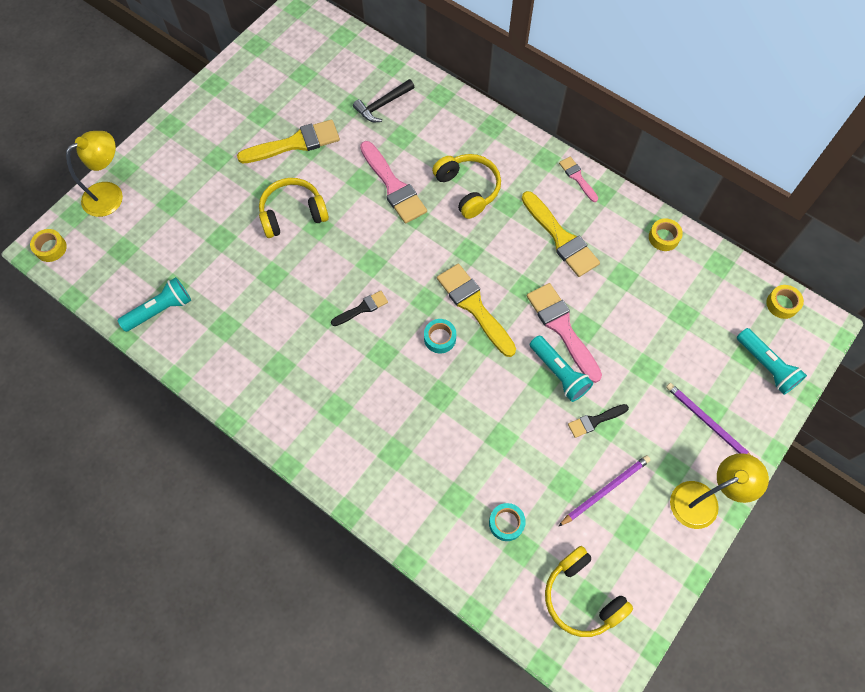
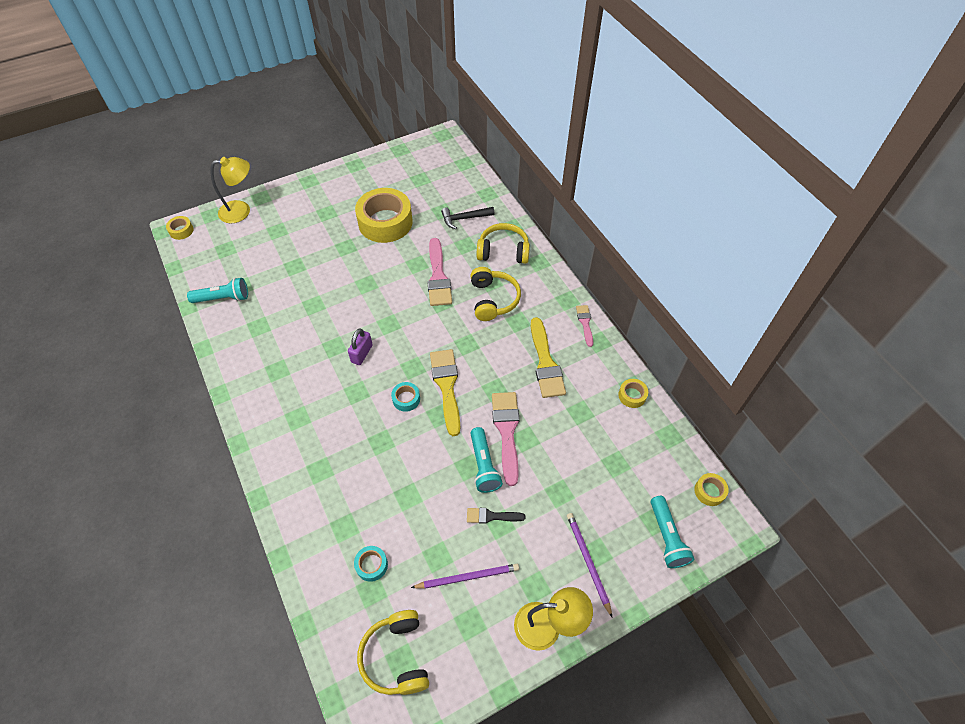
camera: 25 degrees right, 10 degrees down
yellow brush [237,120,340,163] -> yellow tape [355,188,413,243]
yellow headphones [259,178,329,238] -> yellow headphones moved to [477,223,530,264]
black brush [331,291,388,326] -> purple padlock [348,328,373,365]

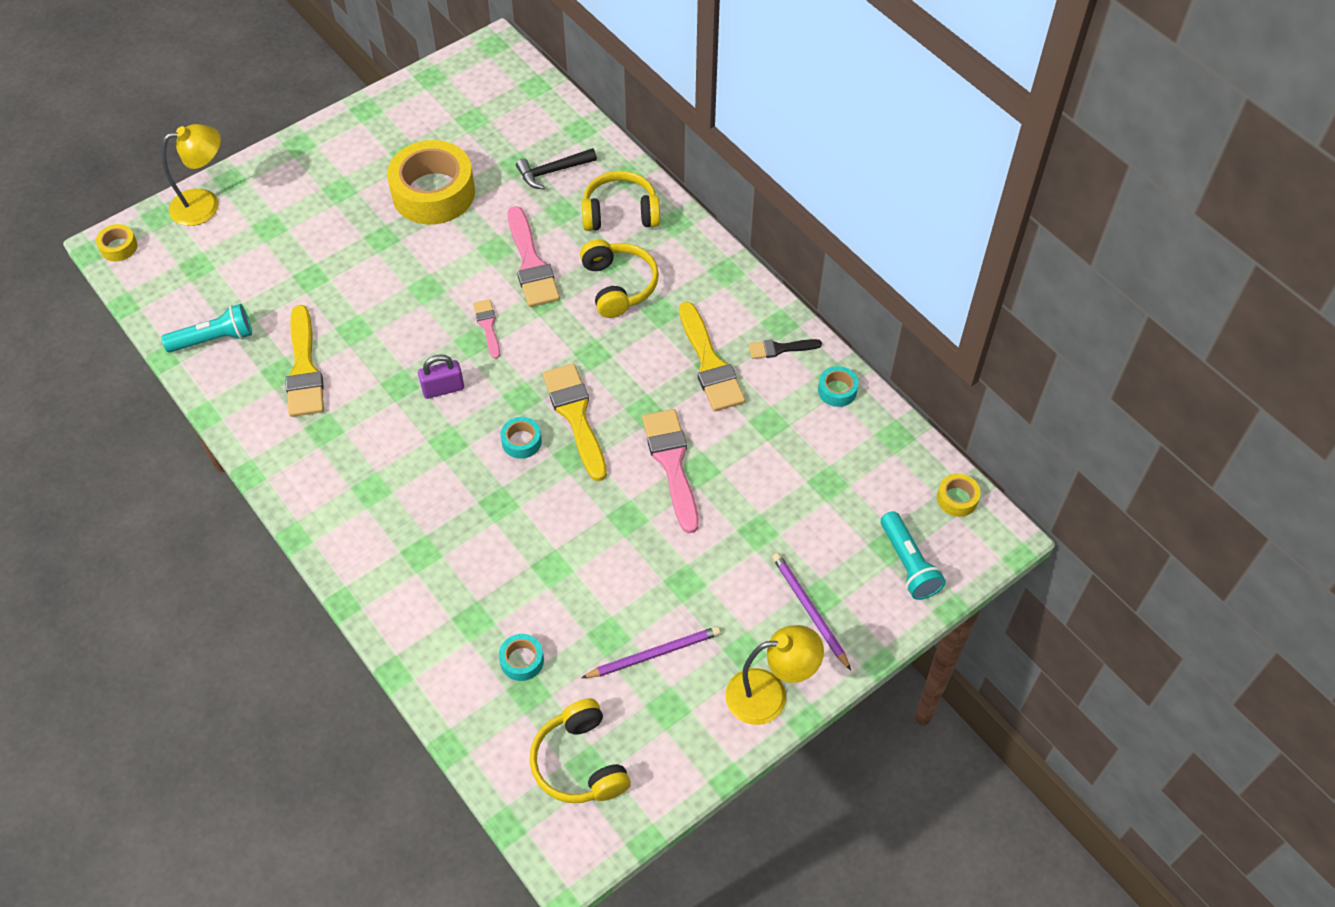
camera: 10 degrees left, 0 degrees up
purple padlock [348,328,373,365] -> purple padlock turned 60 degrees clockwise [418,355,464,399]
black brush [467,508,526,524] -> black brush moved to [749,339,822,359]
turquoise flashlight [470,427,503,493] -> none
pink brush [576,305,593,347] -> pink brush moved to [473,299,500,359]
yellow tape [618,379,648,408] -> turquoise tape [818,366,859,407]
none -> yellow brush [285,305,324,417]

